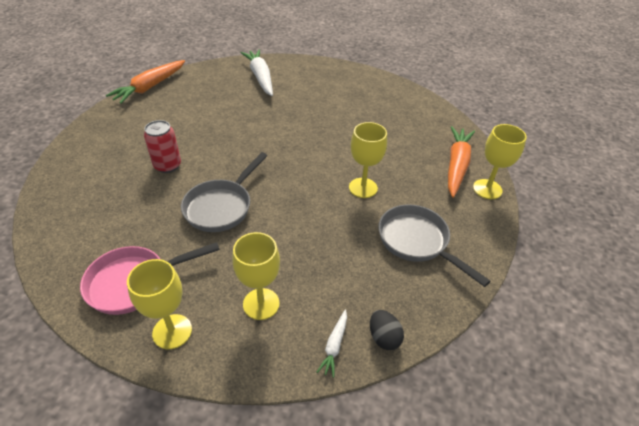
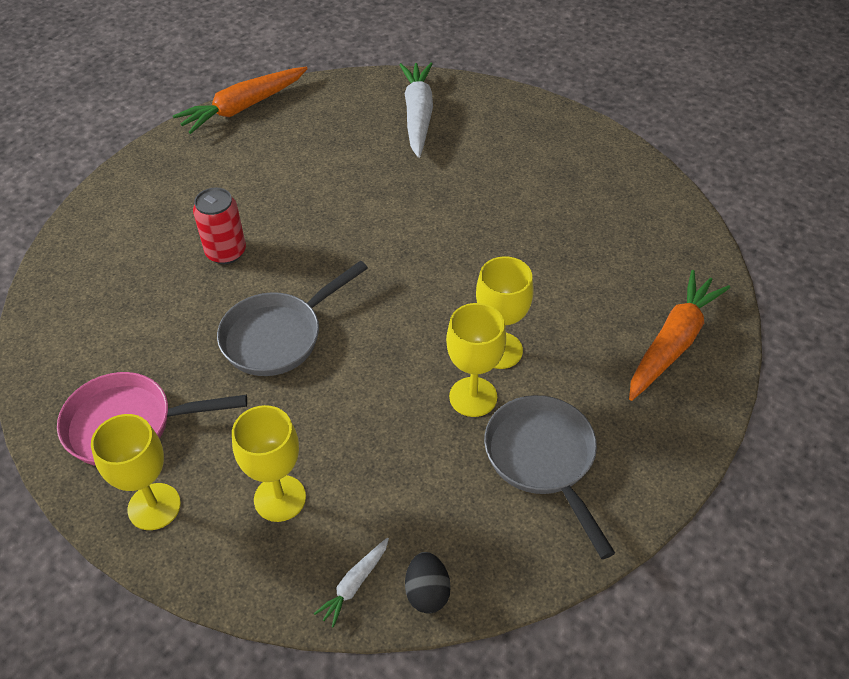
camera: 20 degrees right, 5 degrees up
yellow goblet [473,124,527,199] -> yellow goblet moved to [446,303,506,417]

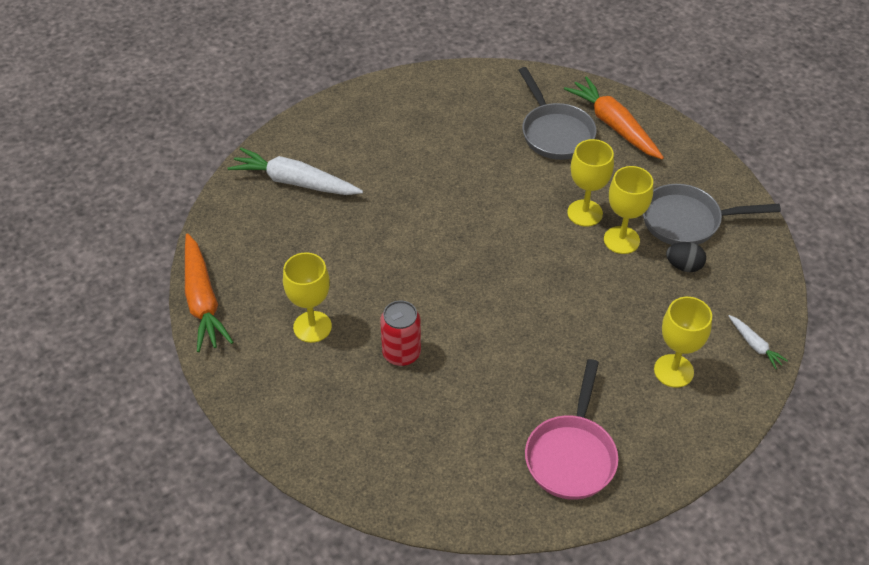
camera: 70 degrees left, 0 degrees up
yellow goblet [91,414,181,530] -> yellow goblet moved to [283,252,332,343]
grey pan [217,261,368,376] -> grey pan moved to [519,67,597,160]
black egg [405,552,451,614] -> black egg moved to [666,242,706,272]

